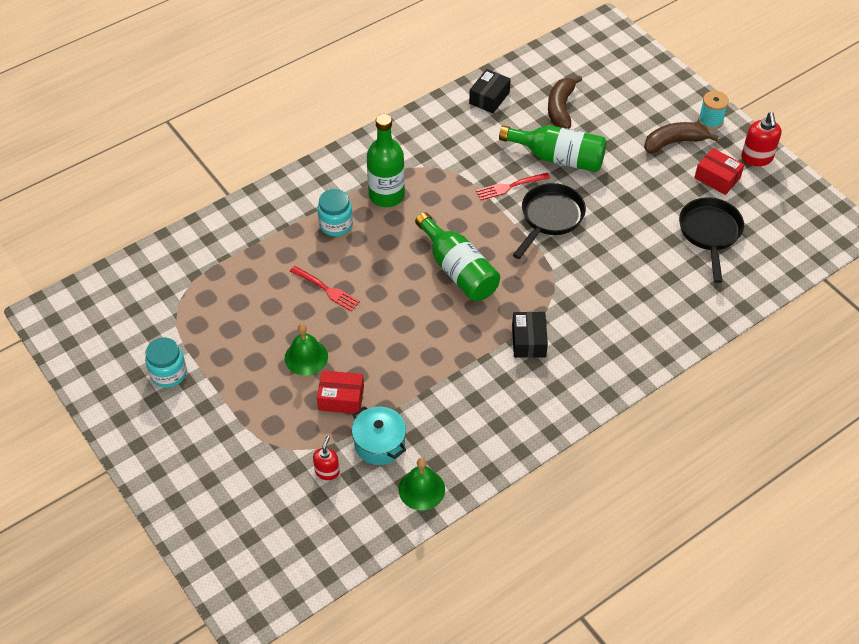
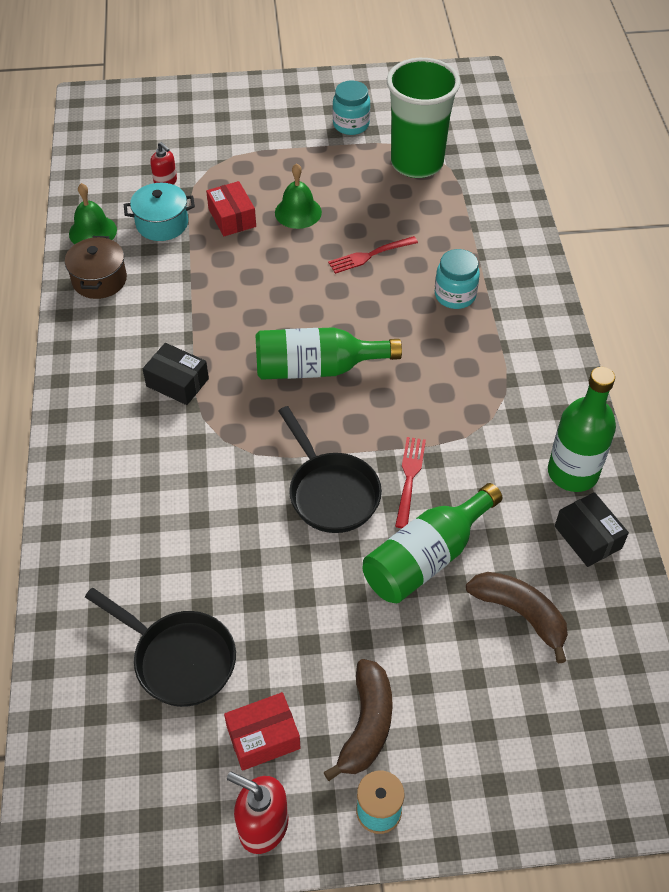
camera: 120 degrees right, 0 degrees up
red box [317,370,364,414] -> red box turned 60 degrees counterclockwise [206,181,256,236]
green bottle [367,114,405,207] -> green bottle moved to [548,367,616,492]
none -> brown pot [65,236,127,299]
none -> green cup [387,58,460,178]

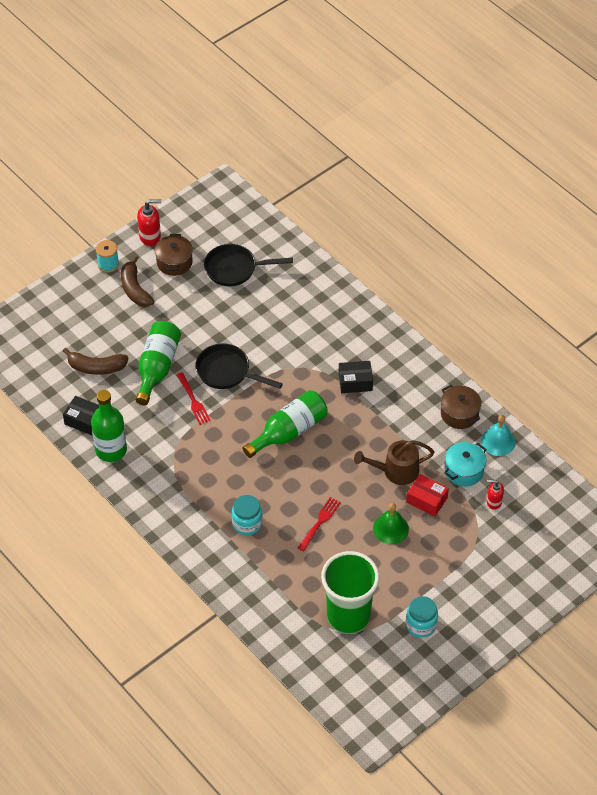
camera: 145 degrees right, 0 degrees up
green bell [69,183,117,244] -> turquoise bell [481,415,516,456]
red box [224,692,301,771] -> brown pot [155,234,193,276]
none -> brown watering can [354,440,435,485]

